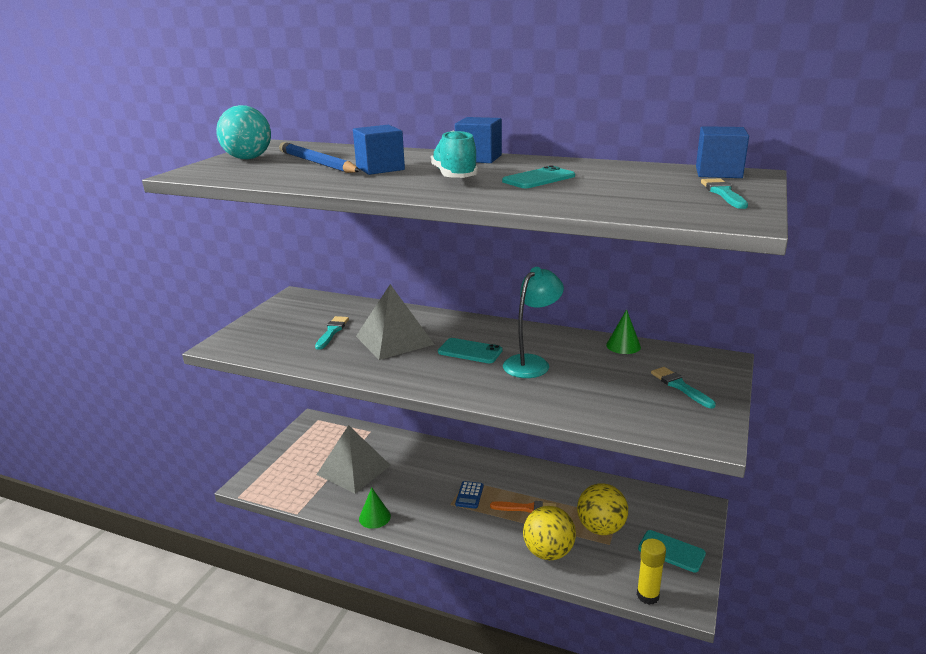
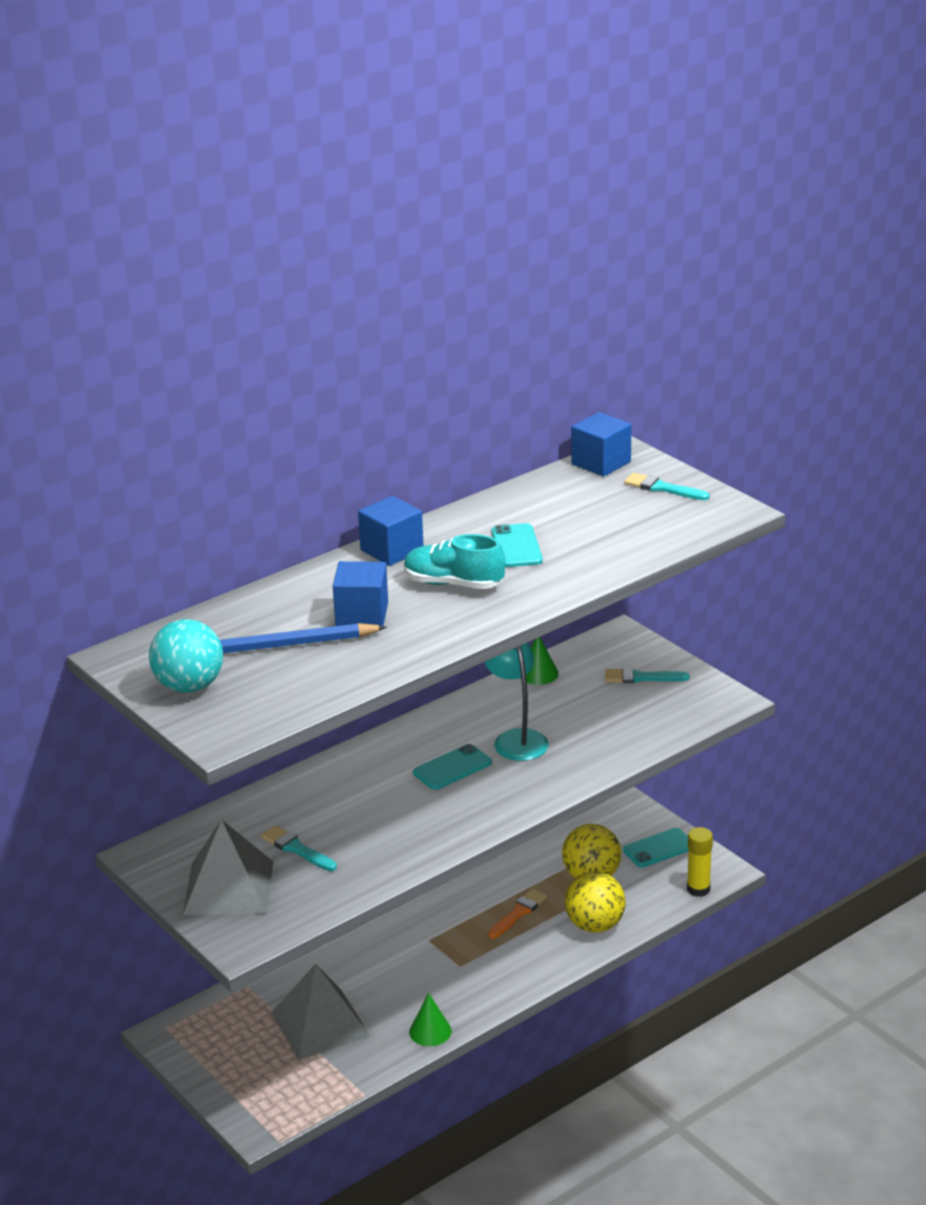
camera: 60 degrees left, 5 degrees up
grey pyramid [356,284,435,360] -> grey pyramid moved to [183,819,273,915]
blue calculator [455,481,484,509] -> none

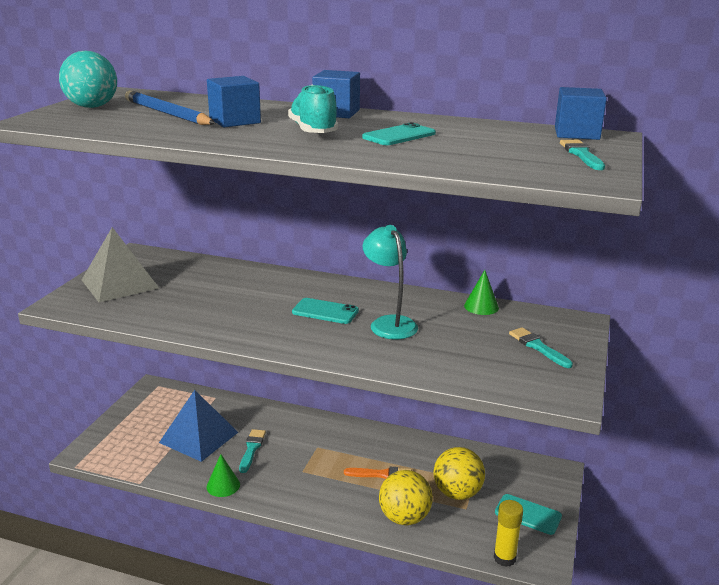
camera: 55 degrees right, 5 degrees down
turquoise brush [261,826,337,871] -> turquoise brush moved to [239,429,266,473]
grey pyramid [271,964,370,1060] -> blue pyramid [159,390,238,462]
turquoise lamp [484,642,549,761] -> turquoise lamp turned 60 degrees counterclockwise [363,225,418,339]

